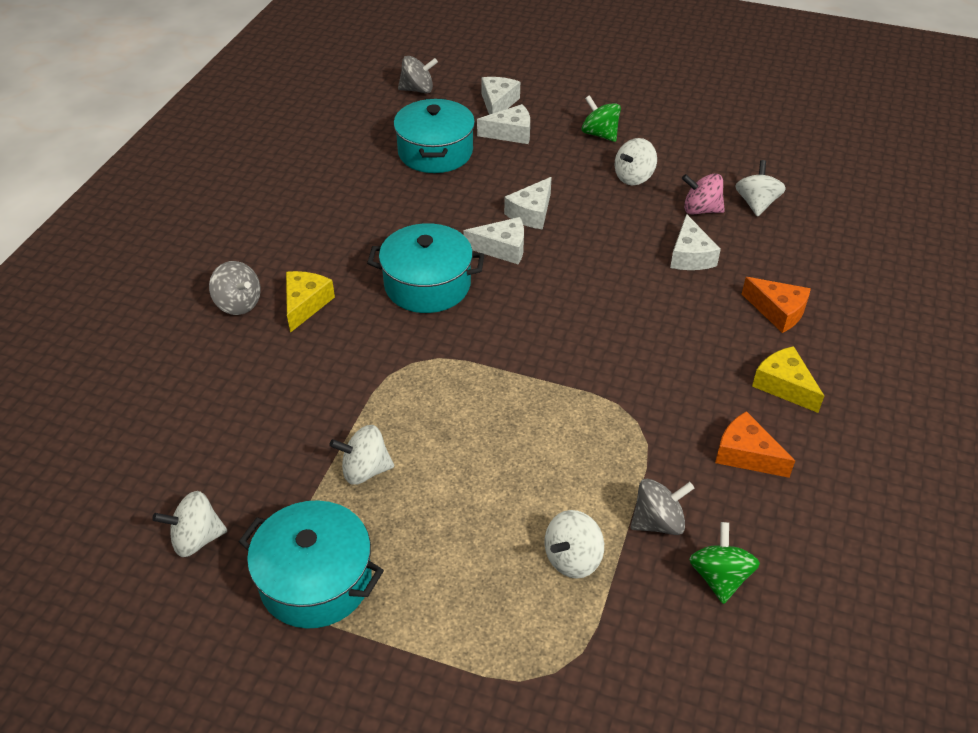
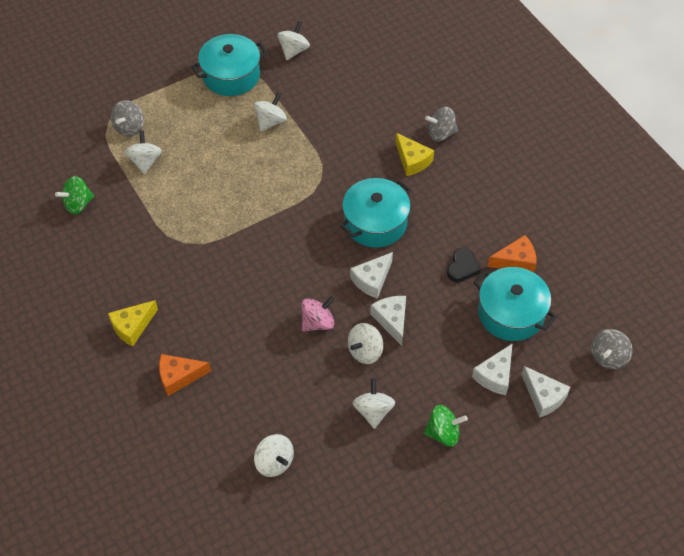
camera: 130 degrees right, 10 degrees up
grey spinning top [630,479,694,535] -> grey spinning top moved to [111,100,144,137]
white cheese [670,214,721,270] -> none
pink spinning top [682,173,725,215] -> pink spinning top moved to [302,296,335,332]
green spinning top [689,522,760,604] -> green spinning top turned 105 degrees clockwise [55,176,94,214]
orange cheese [715,411,795,478] -> orange cheese moved to [487,235,536,272]
yellow cheese [752,346,824,413] -> yellow cheese turned 135 degrees clockwise [108,300,158,347]
none -> white spinning top [348,323,383,364]
none -> black heart [447,248,481,282]

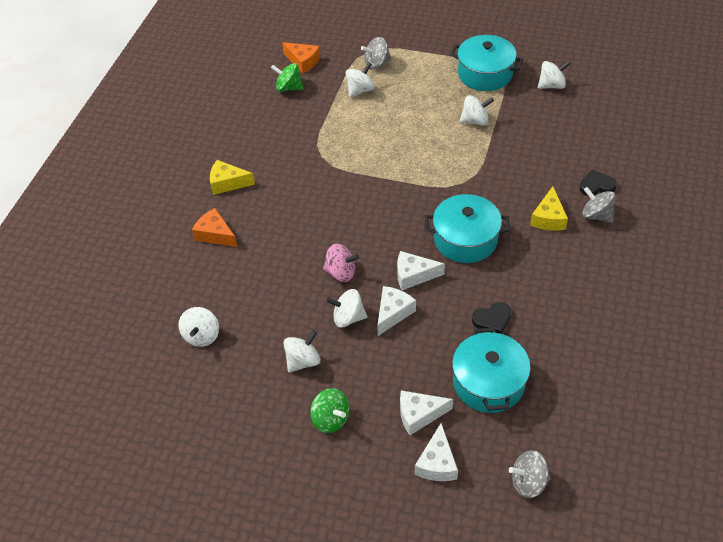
camera: 50 degrees right, 5 degrees down
orange cheese [487,235,536,272] -> orange cheese moved to [282,42,320,74]
none -> black heart [579,170,617,196]

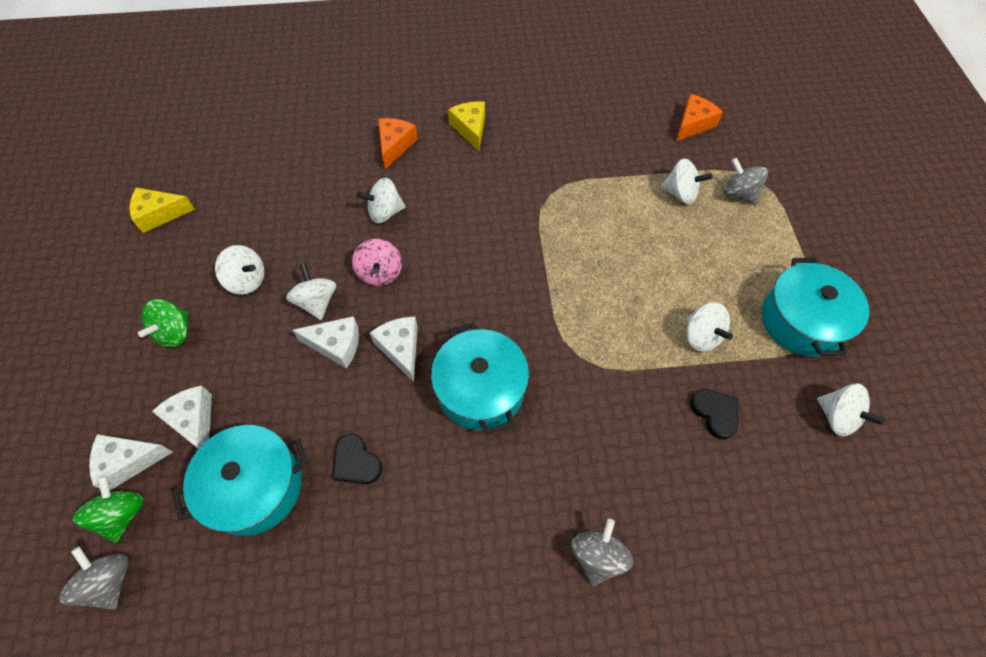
camera: 65 degrees right, 10 degrees up
white spinning top [178,307,219,347] -> white spinning top moved to [357,178,406,224]
green spinning top [271,63,304,92] -> green spinning top moved to [73,475,144,543]
orange cheese [282,42,320,74] -> orange cheese turned 150 degrees counterclockwise [676,94,723,141]
yellow cheese [530,186,568,231] -> yellow cheese moved to [129,188,195,233]
black heart [579,170,617,196] -> black heart moved to [690,389,738,440]

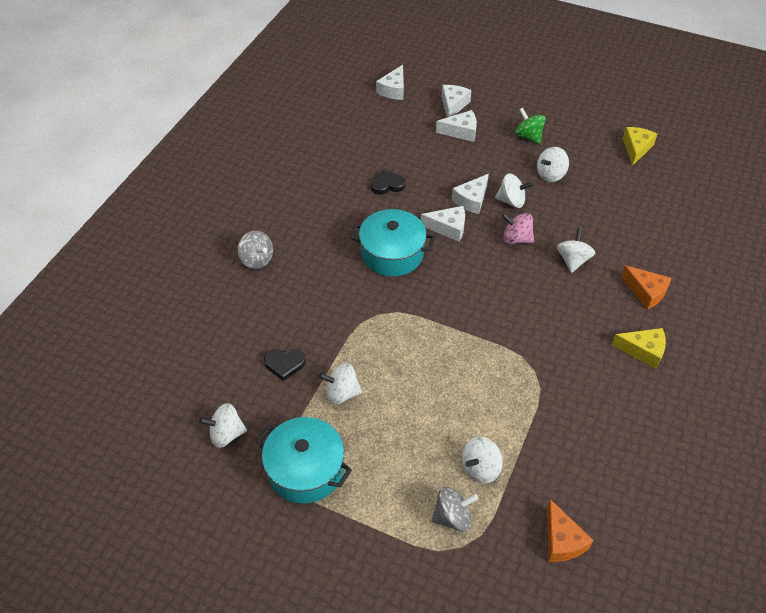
camera: 120 degrees right, 10 degrees down
grey spinning top [60,547,129,610] -> white cheese [376,65,404,100]
green spinning top [73,475,144,543] -> none
turquoise pot [173,425,308,536] -> none

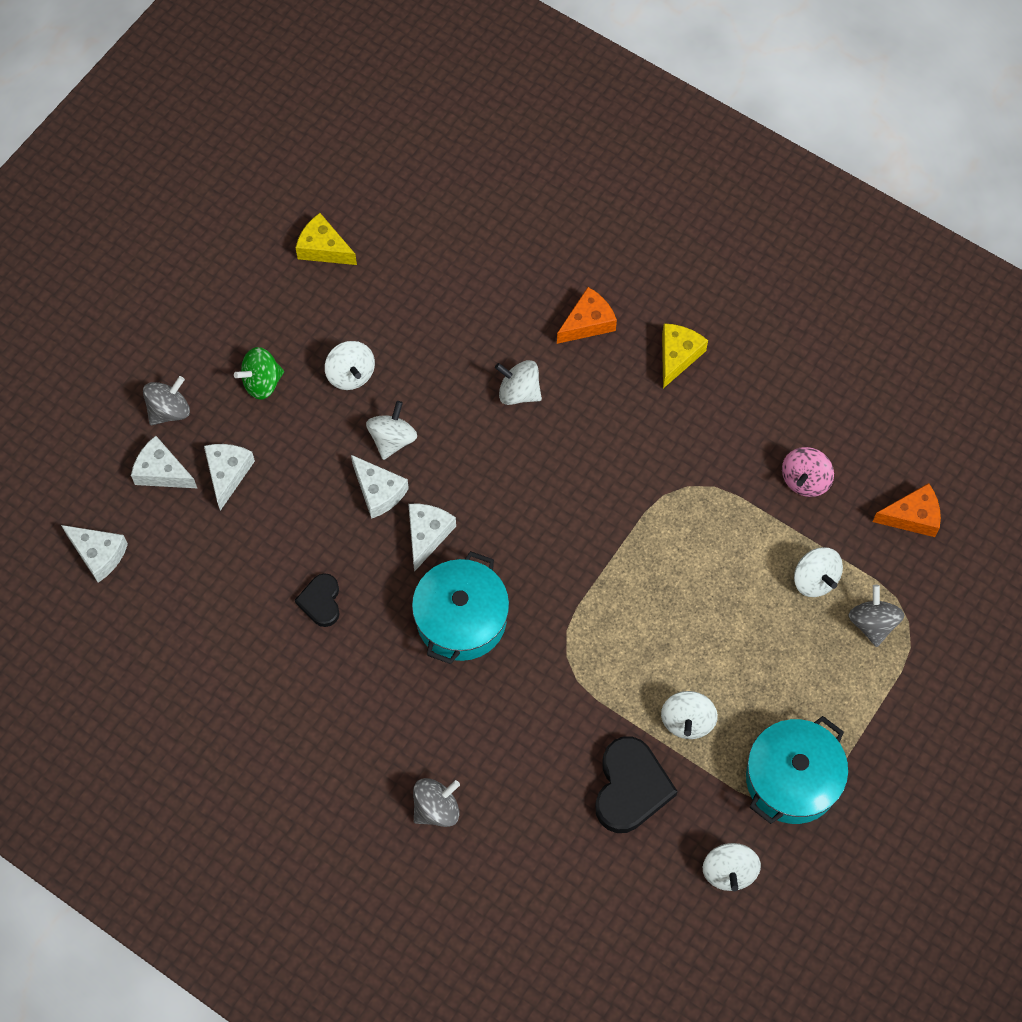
camera: 80 degrees left, 15 degrees up
black heart [264,349,306,381] -> black heart [595,736,678,833], size x1.72
pink spinning top [501,213,534,244] -> pink spinning top moved to [782,447,834,497]
none -> grey spinning top [143,376,190,425]

